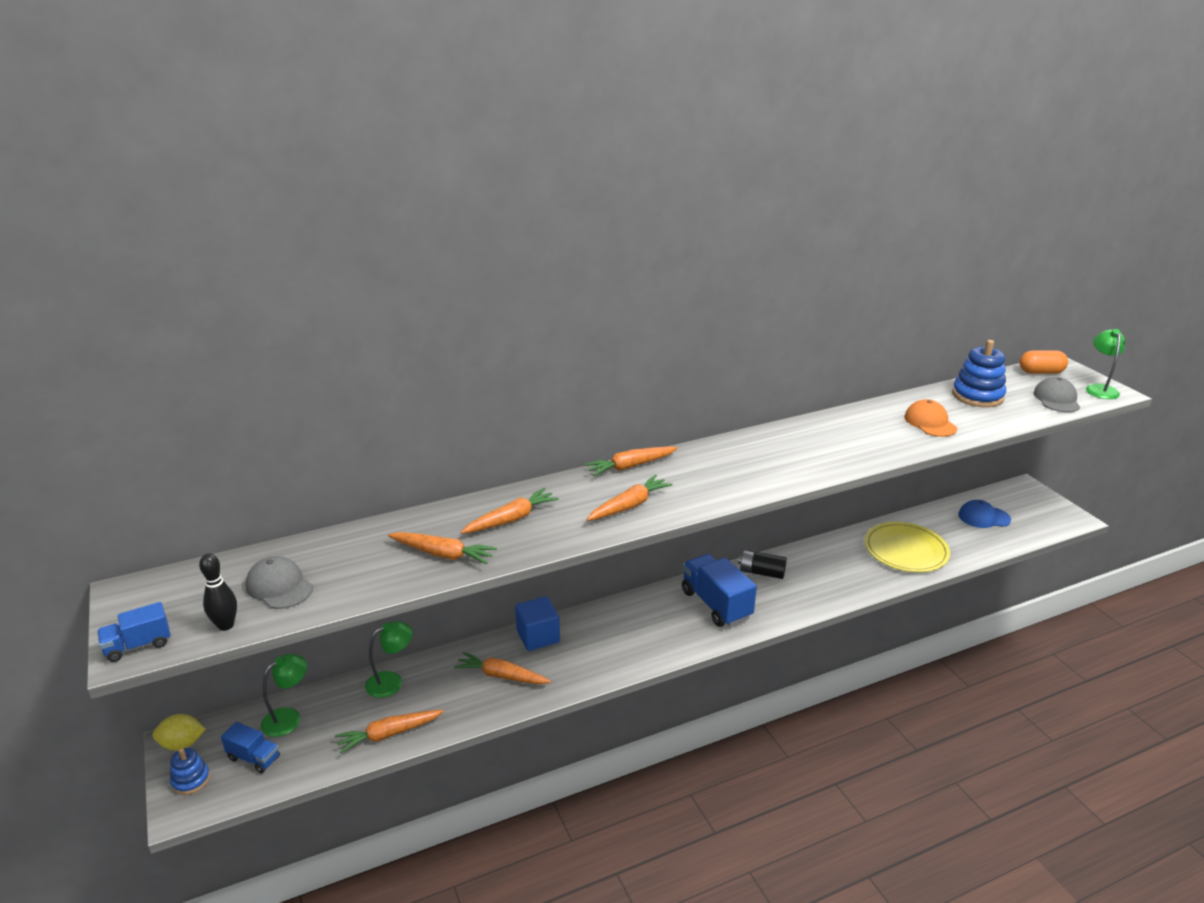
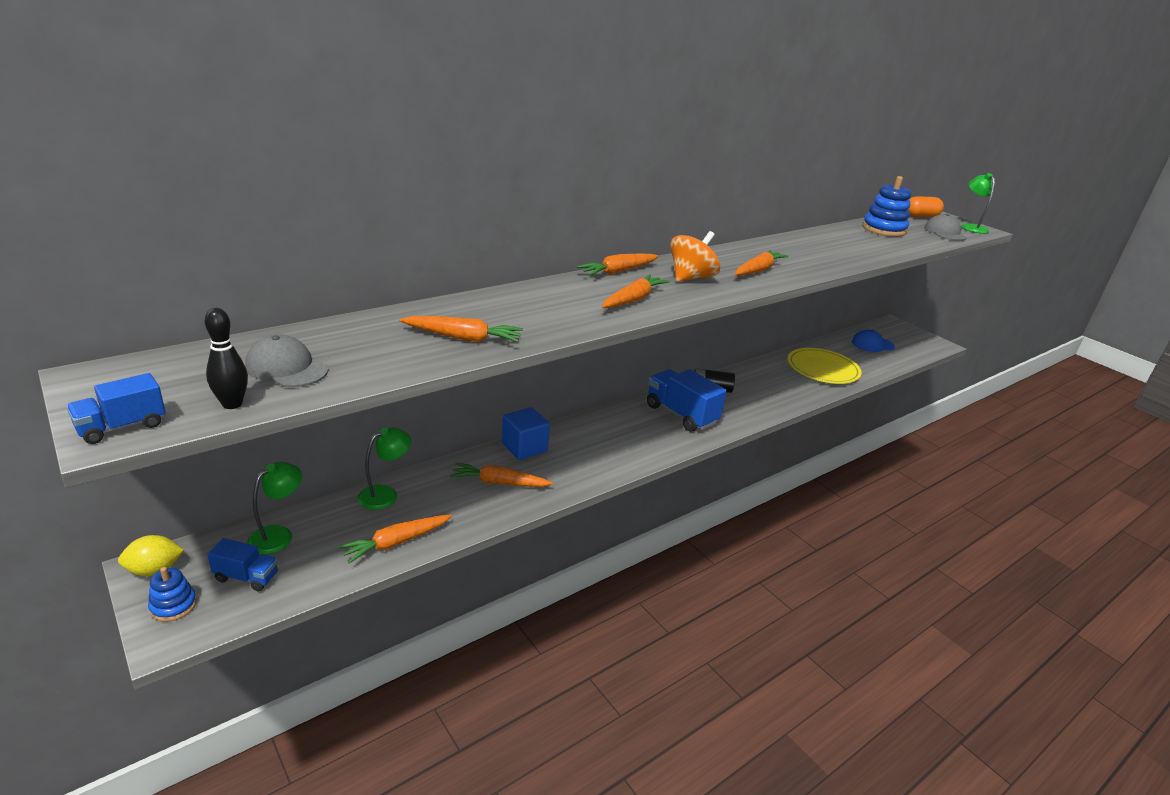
camera: 15 degrees left, 0 degrees up
orange carrot [461,488,559,534] -> orange carrot moved to [735,250,788,276]
orange cap [904,399,957,437] -> none
none -> orange spinning top [670,231,720,282]

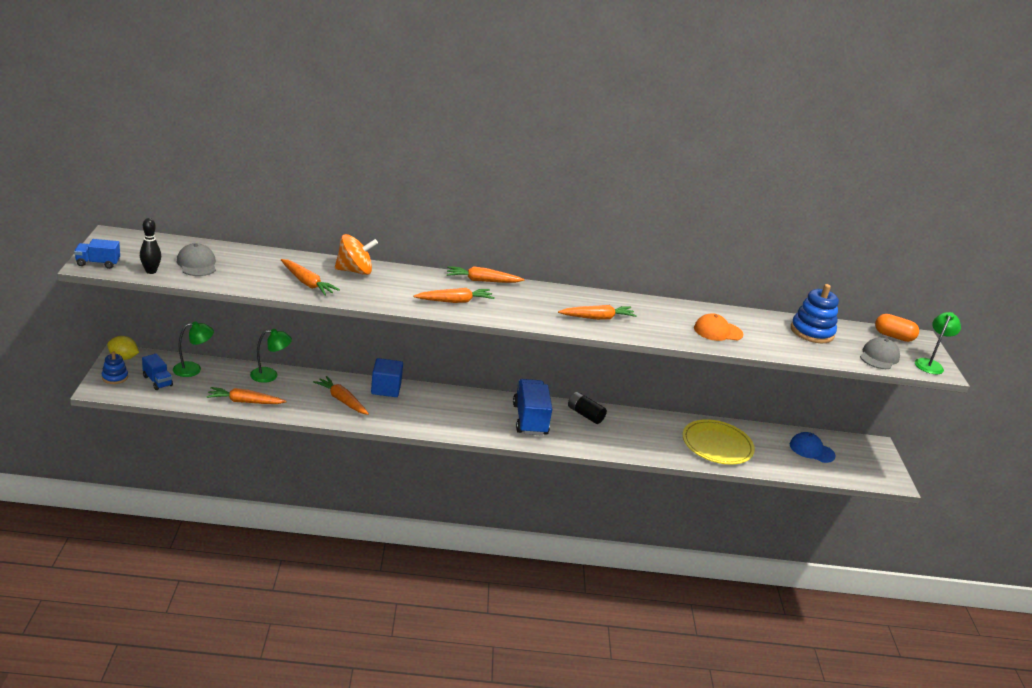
camera: 35 degrees right, 0 degrees up
orange spinning top [670,231,720,282] -> orange spinning top moved to [335,234,378,275]
none -> orange cap [694,313,744,341]

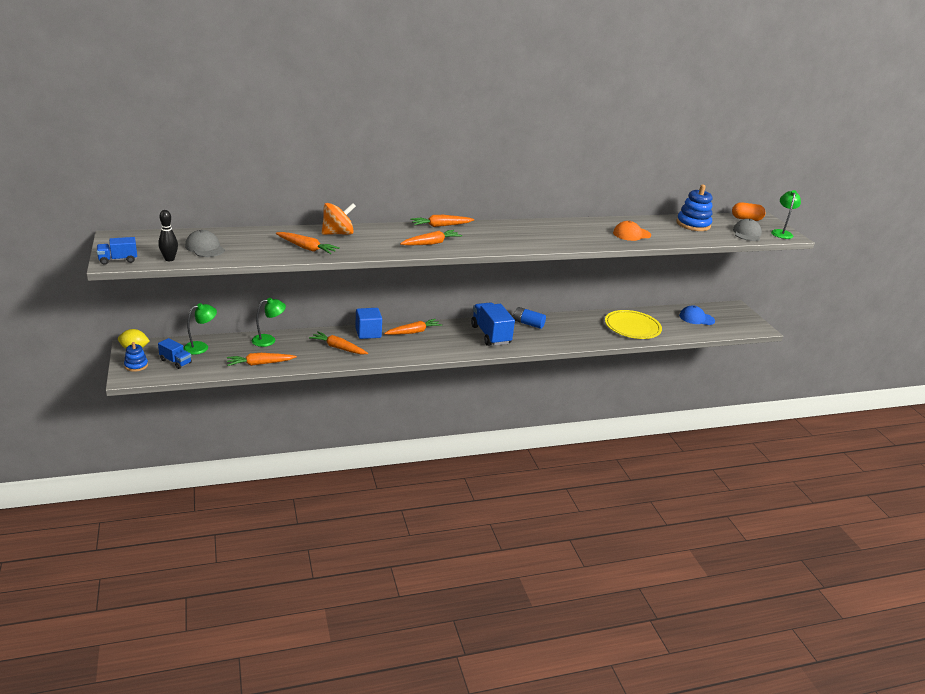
camera: 15 degrees left, 0 degrees up
orange carrot [558,305,637,320] -> orange carrot moved to [384,319,442,335]
black battery [568,392,607,424] -> blue battery [513,307,546,329]

